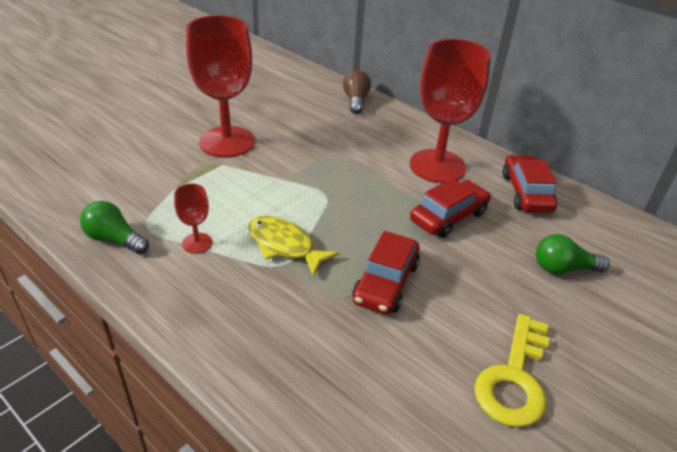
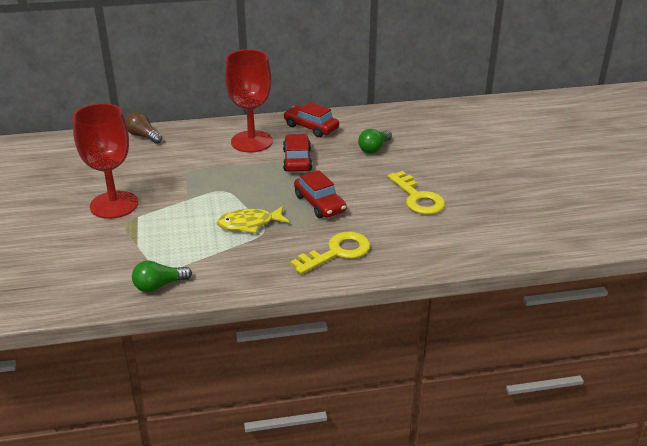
camera: 50 degrees left, 5 degrees down
red goblet [174,184,212,254] -> none
none -> yellow key [290,232,370,274]

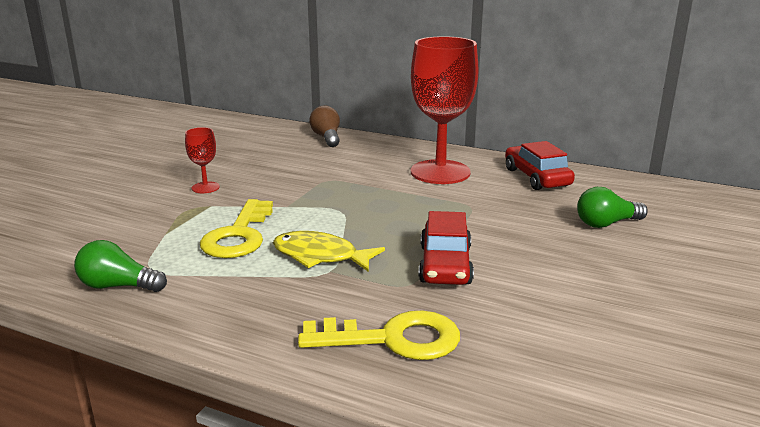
camera: 35 degrees right, 10 degrees down
red goblet [72,103,138,219] -> red goblet [185,127,220,193], size x0.44
red car [283,134,312,172] -> none
yellow key [388,171,445,215] -> yellow key moved to [200,199,273,258]

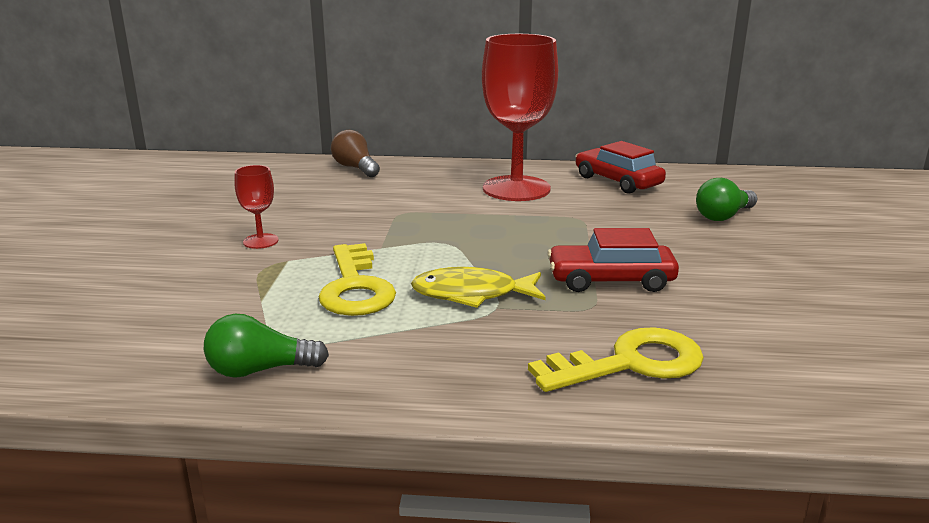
camera: 20 degrees left, 0 degrees up
red car [418,211,474,285] -> red car turned 105 degrees clockwise [547,228,679,292]

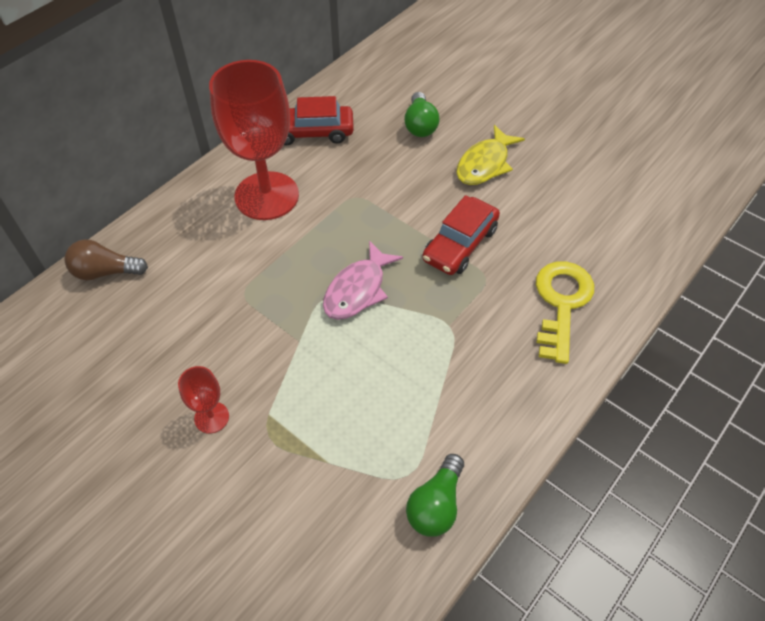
camera: 55 degrees left, 30 degrees up
yellow key [319,243,396,316] -> none
yellow fish [411,267,546,308] -> yellow fish moved to [456,125,525,185]
none -> pink fish [323,241,403,320]

